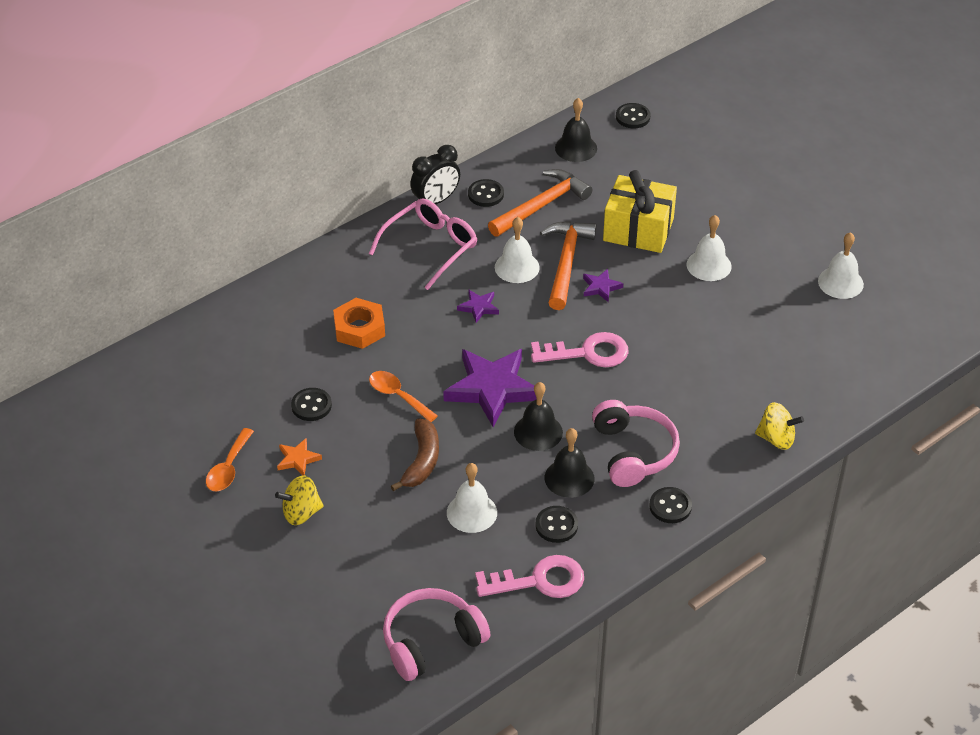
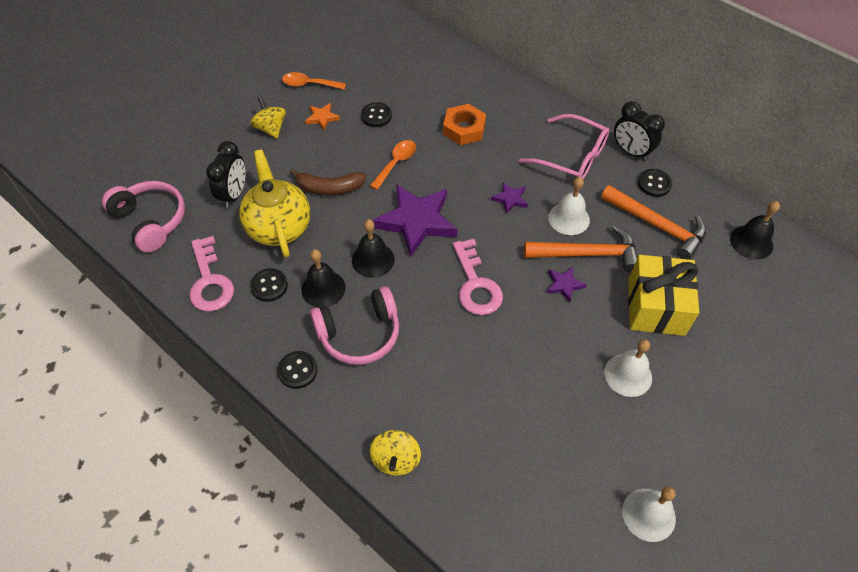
camera: 80 degrees right, 10 degrees up
white bell [447,463,497,533] -> yellow teapot [239,150,311,257]
black button [616,103,650,128] -> none
none -> black clock [206,141,246,208]

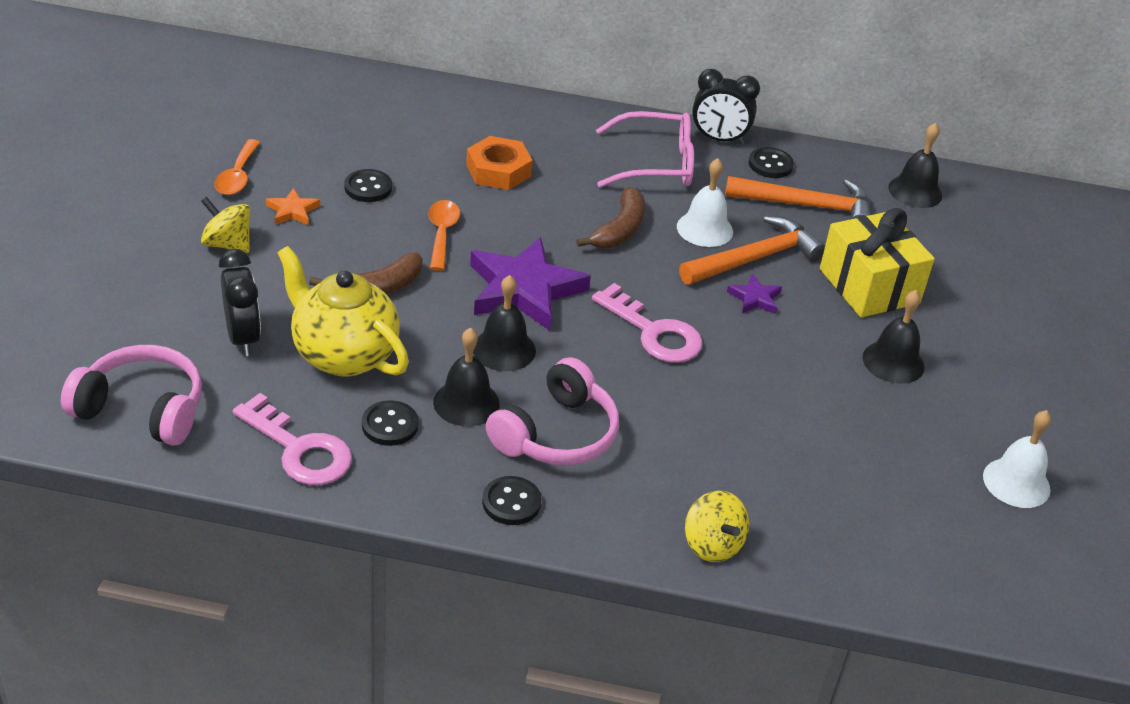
camera: 35 degrees left, 15 degrees down
orange spoon [282,72,346,90] -> orange spoon turned 60 degrees counterclockwise [214,139,260,195]
purple star [491,182,528,214] -> brown banana [576,187,645,248]
white bell [604,339,652,397] -> black bell [863,290,925,384]

